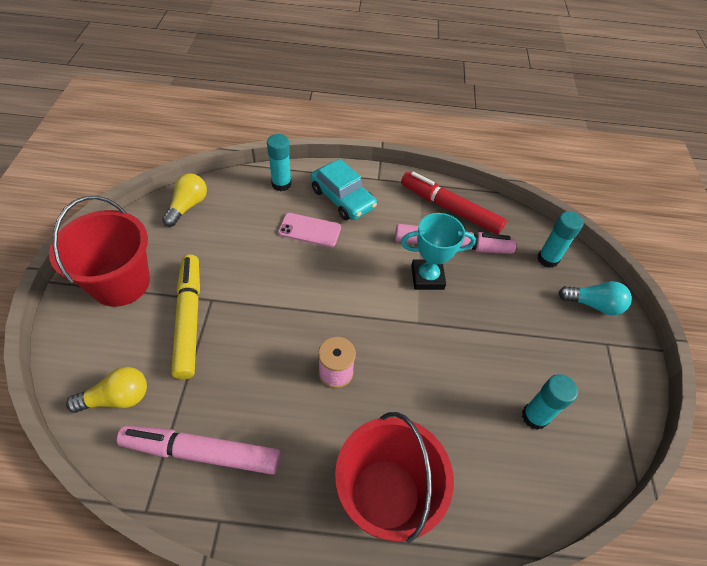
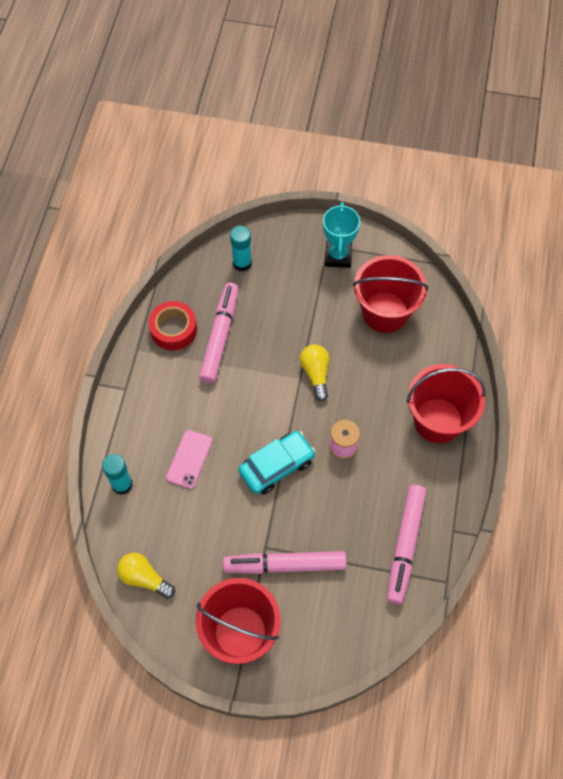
camera: 80 degrees left, 10 degrees up
yellow light bulb [66,367,147,413] -> yellow light bulb moved to [300,344,329,402]
yellow marker [171,254,200,379] -> pink marker [223,551,347,574]
turquoise car [310,159,377,220] -> turquoise car moved to [238,431,315,495]
red marker [401,172,507,234] -> red tape [148,301,197,351]
turquoise trophy [401,213,476,290] -> turquoise trophy moved to [323,202,360,268]
turquoise glue stick [522,374,578,430] -> red bucket [353,255,428,333]
turquoise light bulb [558,281,632,315] -> none

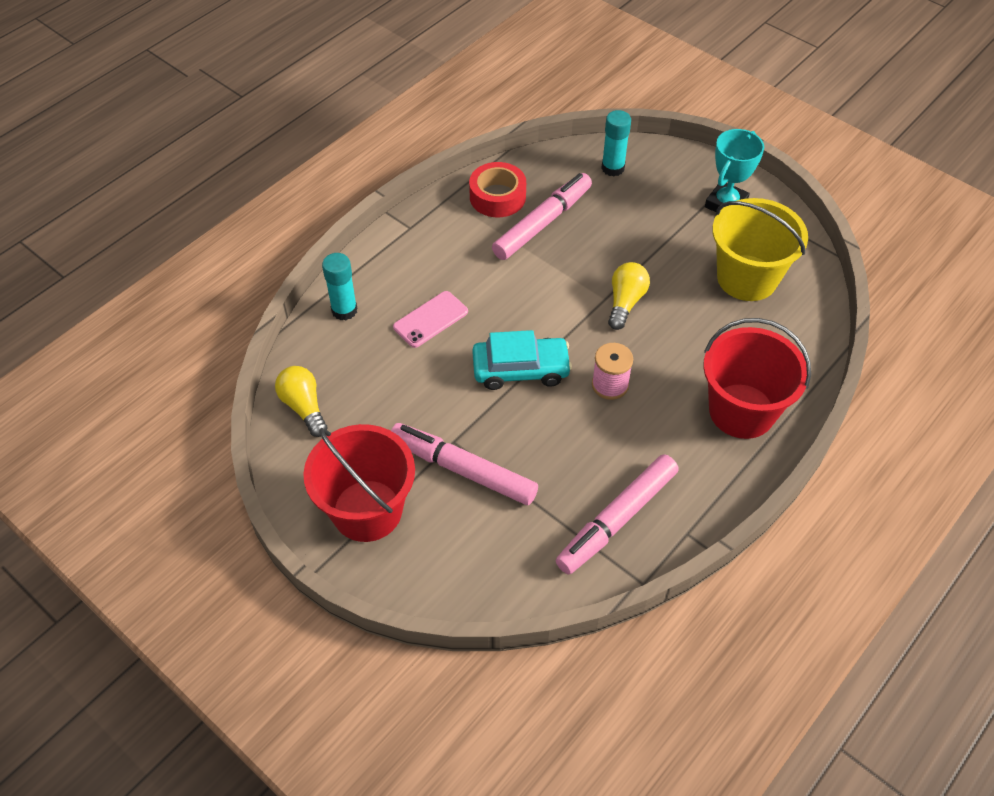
camera: 30 degrees right, 10 degrees down
red bucket [353,255,428,333] -> yellow bucket [712,198,808,301]

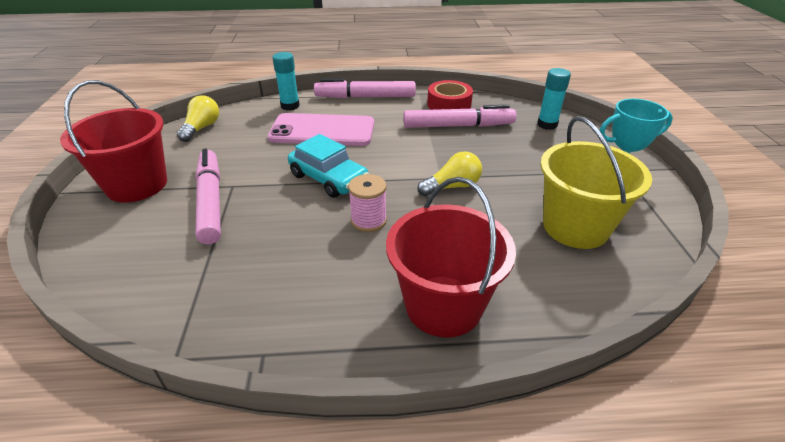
camera: 45 degrees right, 15 degrees down
pink phone [393,291,468,348] -> pink phone [268,113,374,146], size x1.79
pink marker [556,454,679,574] -> pink marker moved to [314,79,416,98]

